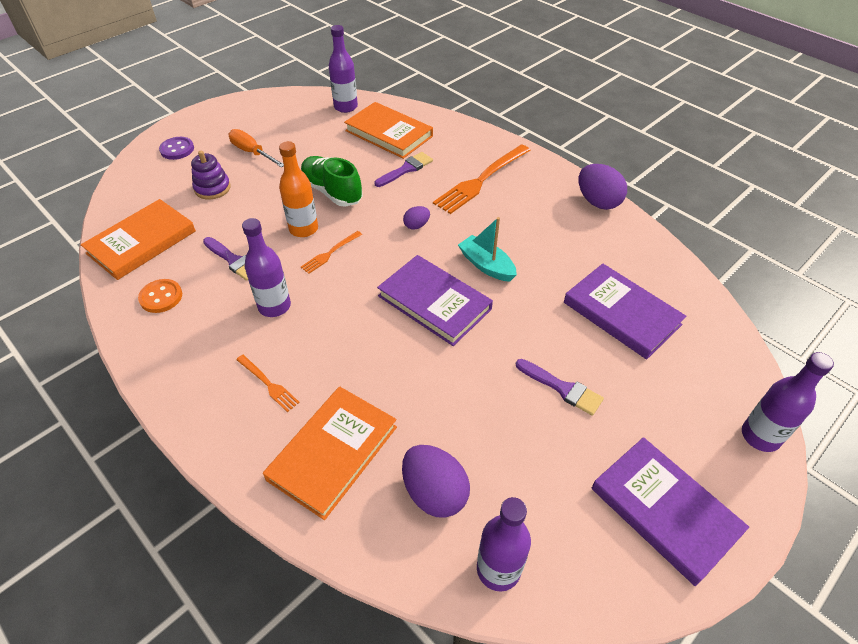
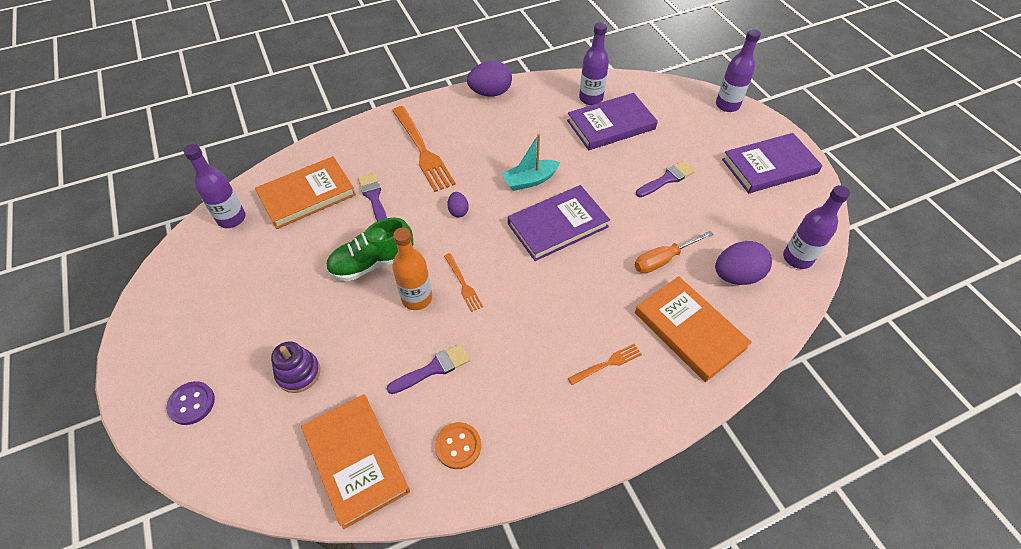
camera: 70 degrees left, 5 degrees up
orange screwdriver [229,129,284,168] -> orange screwdriver moved to [635,231,713,274]
purple bottle [242,218,291,317] -> purple bottle moved to [579,22,609,105]

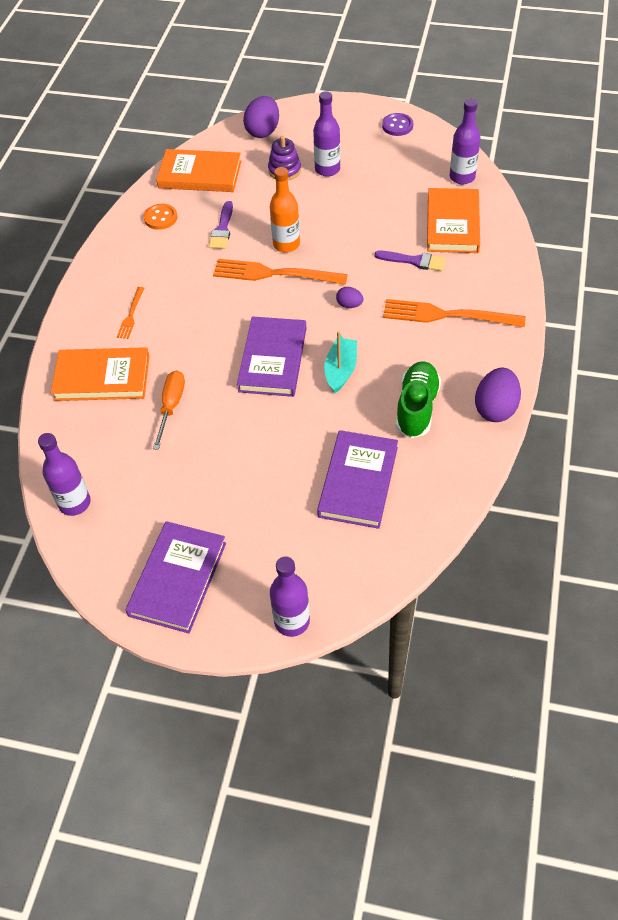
camera: 130 degrees right, 0 degrees up
purple button [166,381,215,425] -> purple button moved to [382,113,413,136]
green shoe [326,218,414,281] -> green shoe moved to [396,361,441,438]
orange fork [444,253,483,312] -> orange fork [213,259,348,285], size x2.00
purple bottle [579,22,609,105] -> purple bottle moved to [313,91,340,177]
purple brush [636,161,695,197] -> none
purple egg [715,241,772,285] -> purple egg moved to [243,96,279,138]

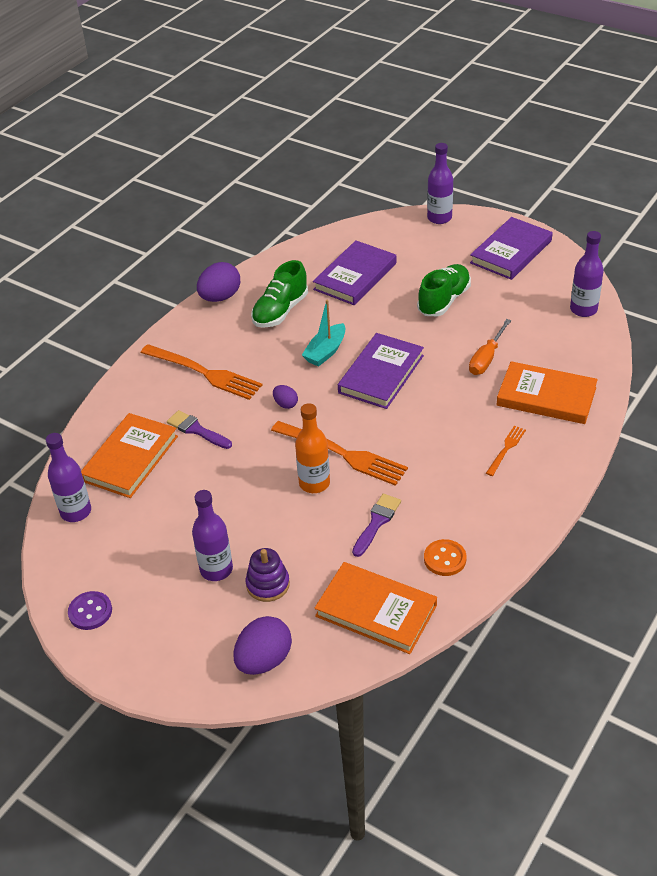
camera: 160 degrees left, 10 degrees down
none -> green shoe [417,264,471,316]

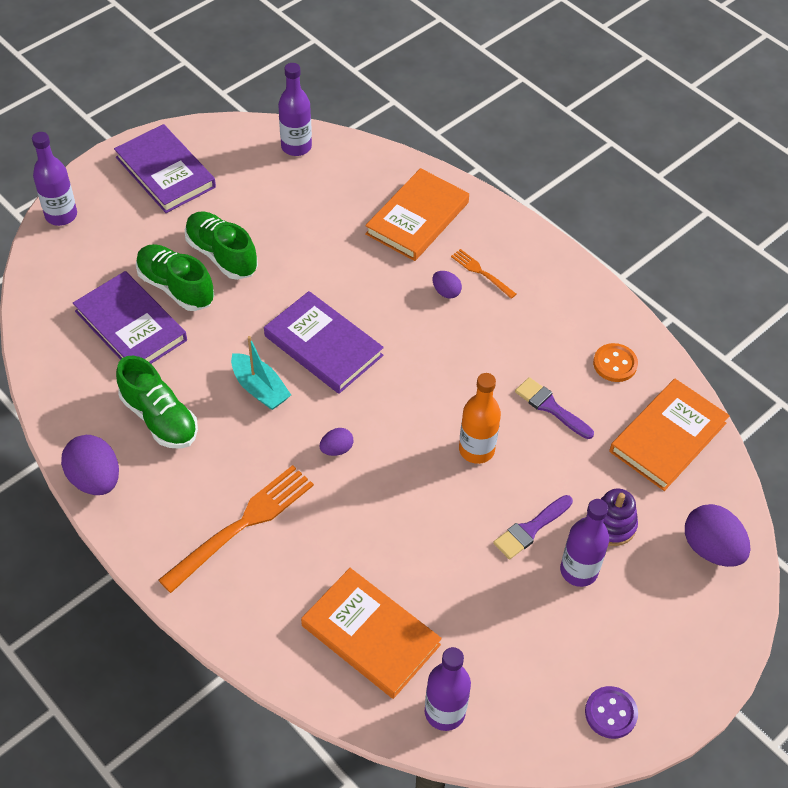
camera: 80 degrees left, 10 degrees up
purple brush [167,410,232,449] -> purple brush moved to [493,495,573,560]
orange fork [271,421,408,486] -> none
orange screwdriver [469,319,511,375] -> none
none -> green shoe [136,244,214,311]
none -> purple egg [432,271,462,299]

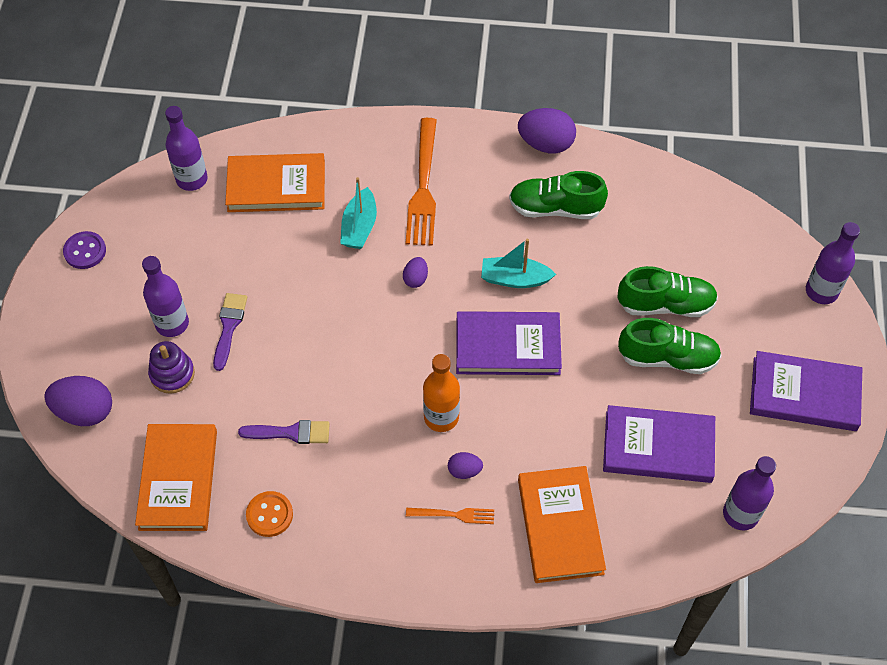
camera: 140 degrees right, 5 degrees up
purple book [73,271,187,364] -> purple book moved to [603,405,715,483]
orange bottle [459,373,501,464] -> orange bottle moved to [423,354,460,432]
none -> turquoise boat [340,177,377,249]

